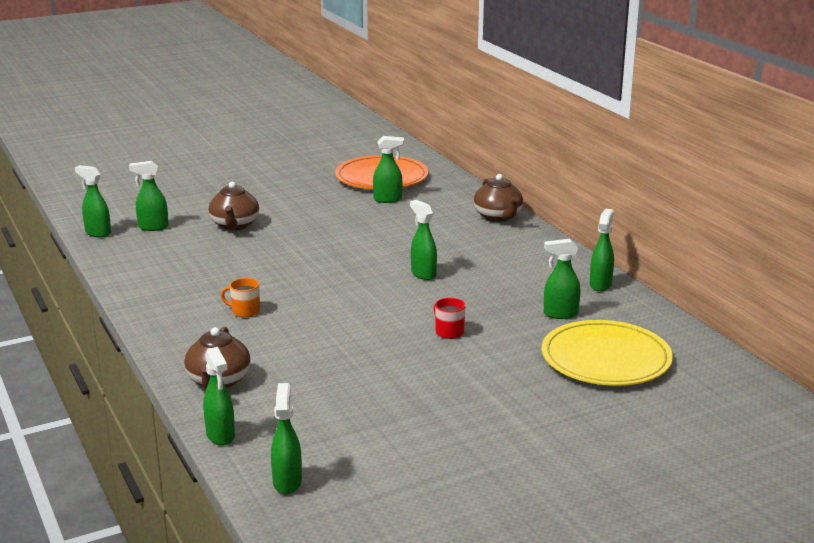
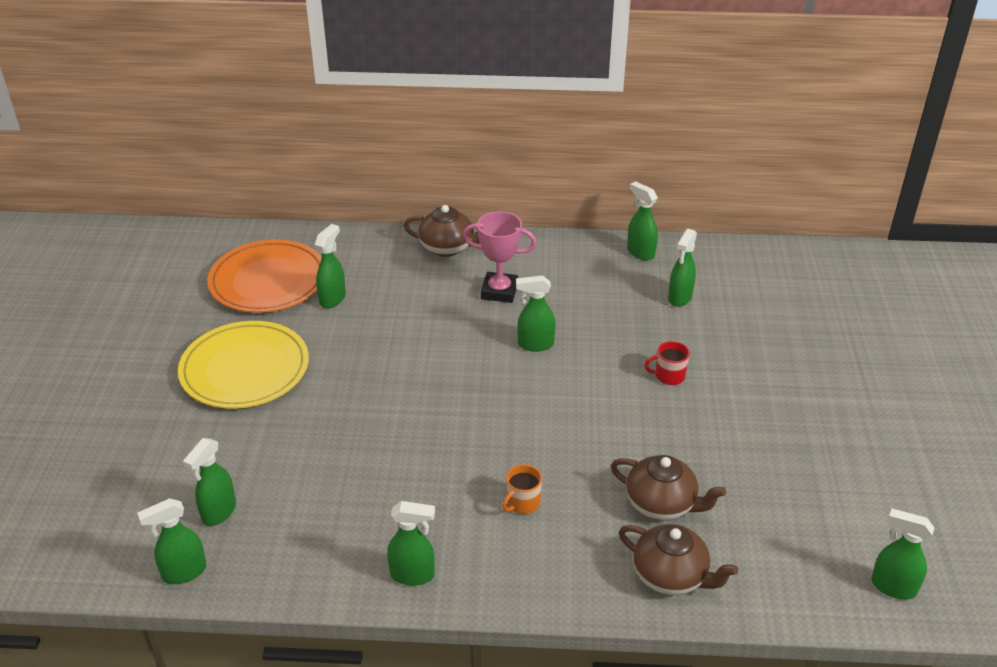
camera: 60 degrees left, 15 degrees up
green spray bottle [203,347,235,446] -> green spray bottle moved to [387,501,435,586]
brown teapot [209,182,259,231] -> brown teapot moved to [611,455,726,520]
yellow plate [542,320,673,386] -> yellow plate moved to [178,321,309,409]
none -> pink trophy [463,211,537,303]

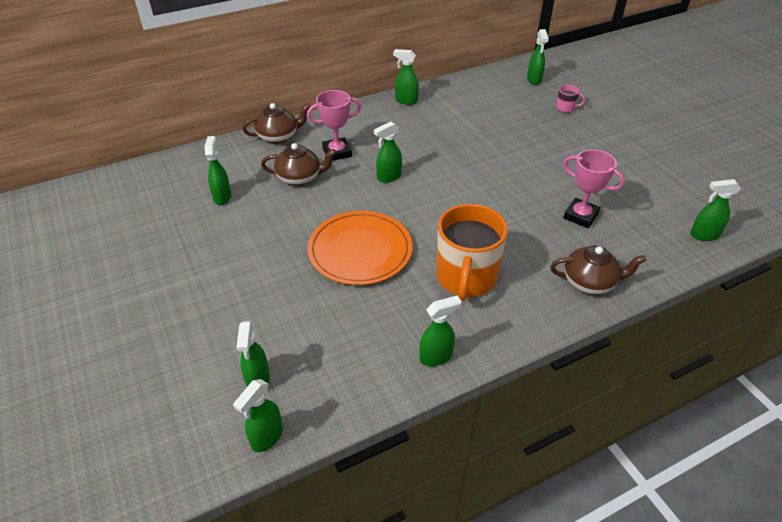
camera: 30 degrees left, 5 degrees up
yellow plate [178,321,309,409] -> none
orange plate [207,239,322,313] -> orange plate moved to [308,211,413,285]
orange mug [502,464,542,514] -> orange mug [436,204,508,301], size x2.45
brown teapot [611,455,726,520] -> brown teapot moved to [261,143,336,186]
red mug [644,341,690,385] -> none
green spray bottle [668,229,697,307] -> green spray bottle moved to [527,29,549,85]
none -> pink mug [556,85,585,113]
none -> pink trophy [563,149,625,228]

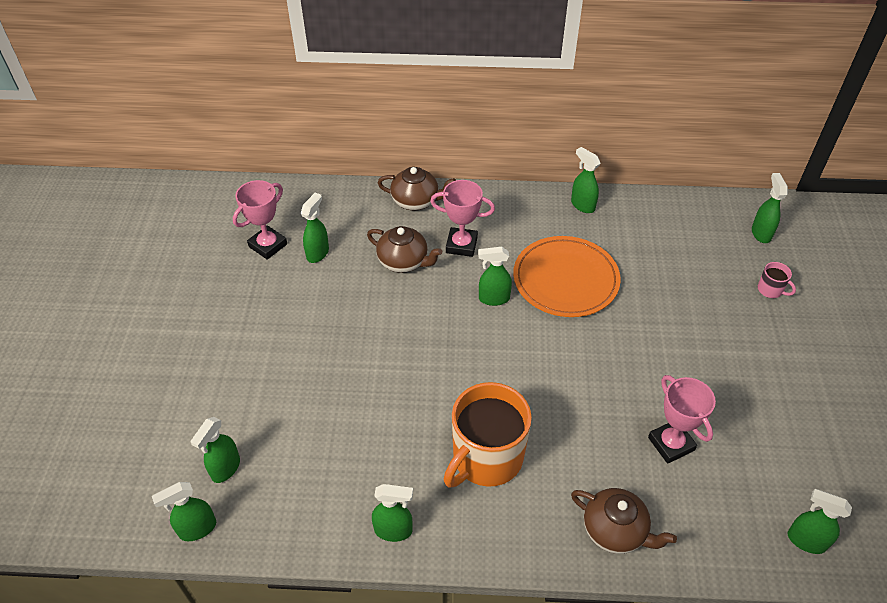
camera: 30 degrees right, 5 degrees up
orange plate [308,211,413,285] -> orange plate moved to [513,236,621,317]
green spray bottle [527,29,549,85] -> green spray bottle turned 150 degrees clockwise [752,173,788,243]
none -> pink trophy [233,180,287,260]

